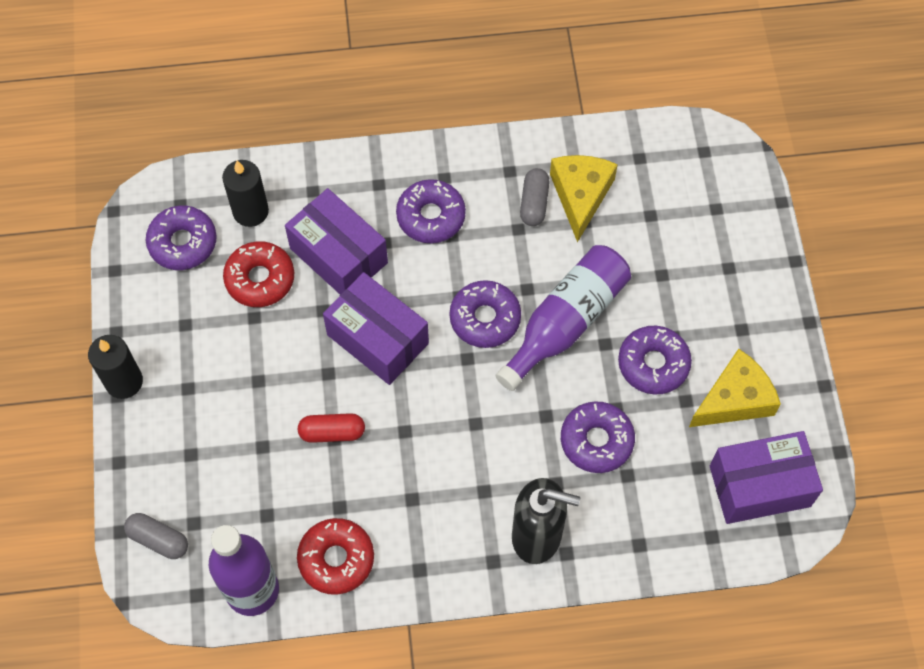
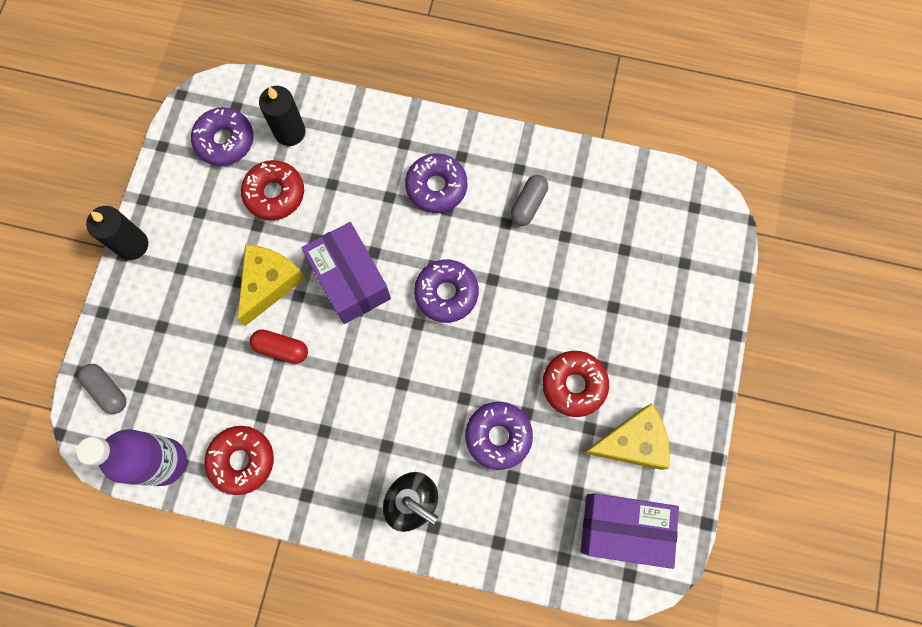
camera: 20 degrees right, 10 degrees up
purple box [285,188,388,295] -> none
purple bottle [496,245,631,391] -> none
yellow cheese [550,155,618,243] -> yellow cheese moved to [237,244,306,326]
purple donut [618,326,692,395] -> red donut [542,351,609,417]

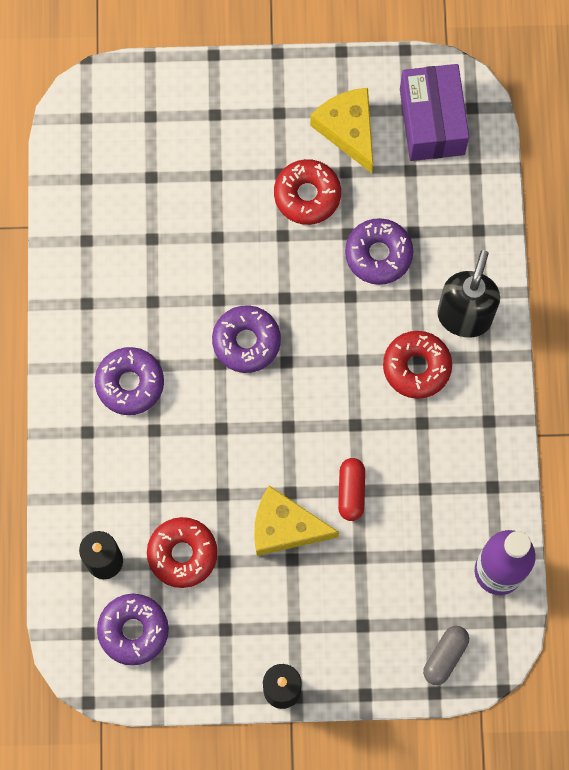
camera: 105 degrees left, 0 degrees up
red donut [204,426,274,495] -> red donut moved to [383,331,452,399]
purple box [302,222,391,324] -> none
grey capsule [510,175,548,226] -> none

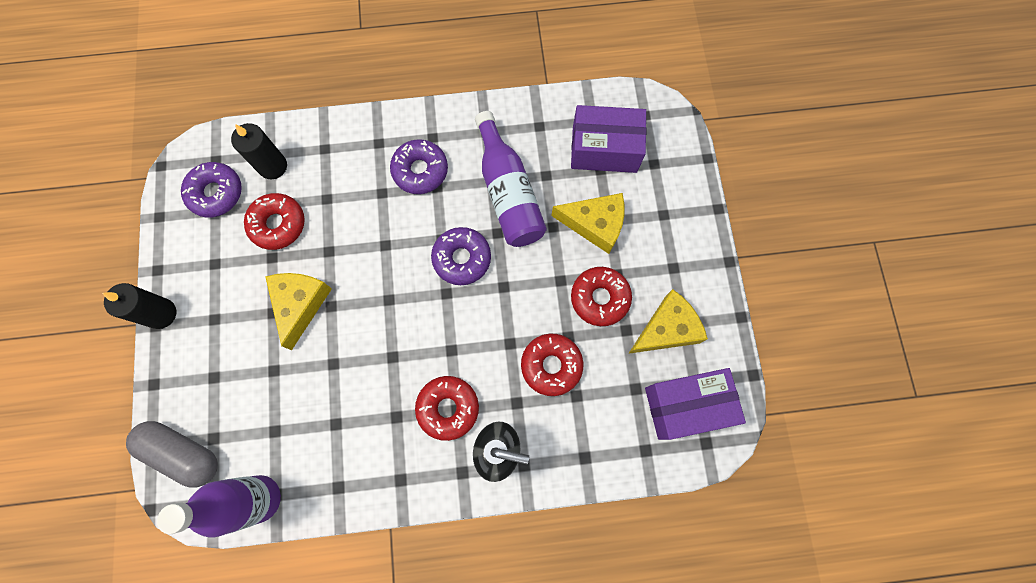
camera: 85 degrees right, 0 degrees up
red capsule [338,458,365,521] -> none
purple donut [345,218,413,285] -> red donut [521,333,583,396]
grey capsule [423,626,469,685] -> grey capsule [126,421,218,488], size x1.61
none -> purple bottle [475,111,547,247]
none -> yellow cheese [552,193,624,254]
none -> purple box [571,105,646,173]

